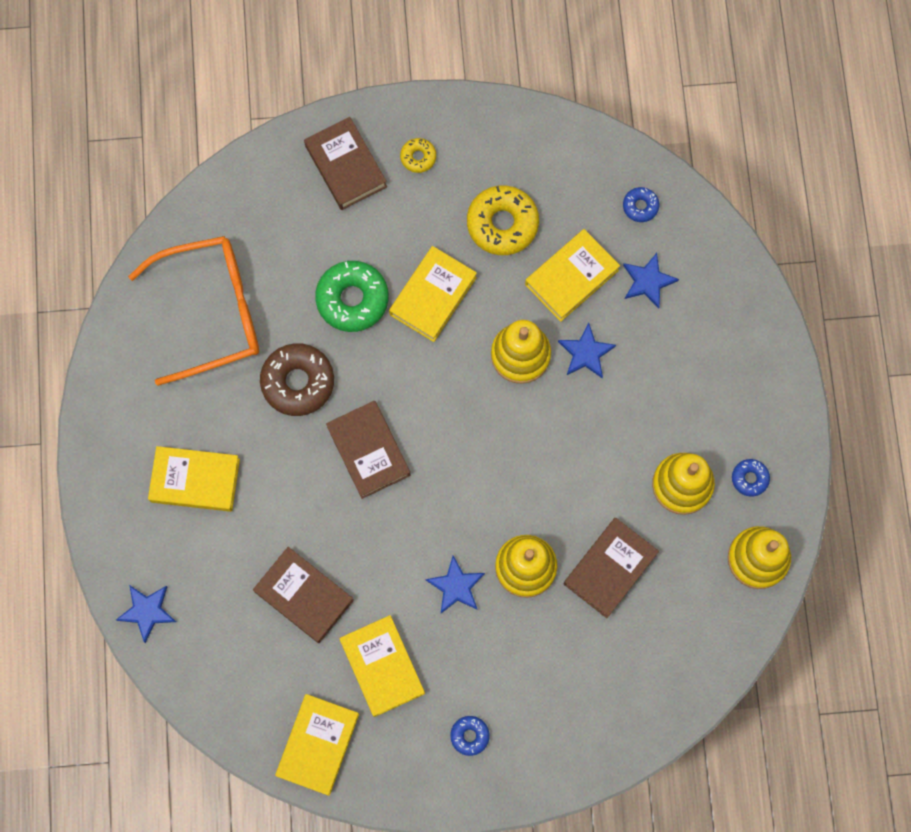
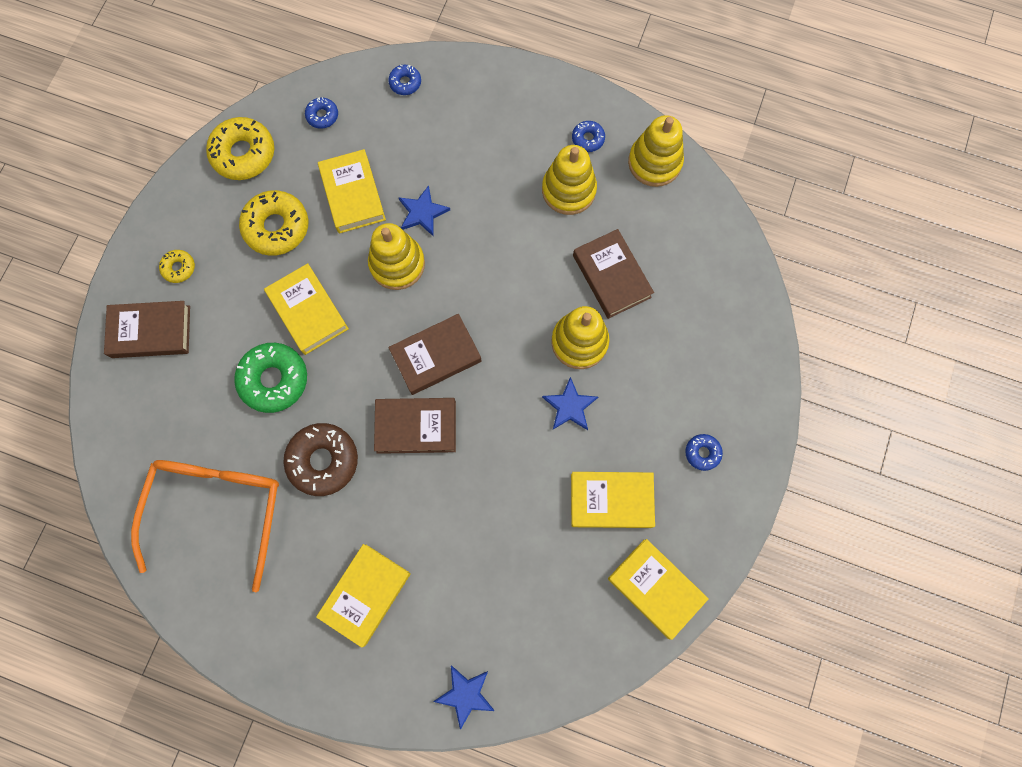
camera: 65 degrees left, 0 degrees up
brown book [253,547,354,643] -> brown book moved to [388,314,481,395]
blue star [623,253,679,309] -> none
none -> yellow donut [206,117,274,180]
none -> blue donut [388,65,421,95]

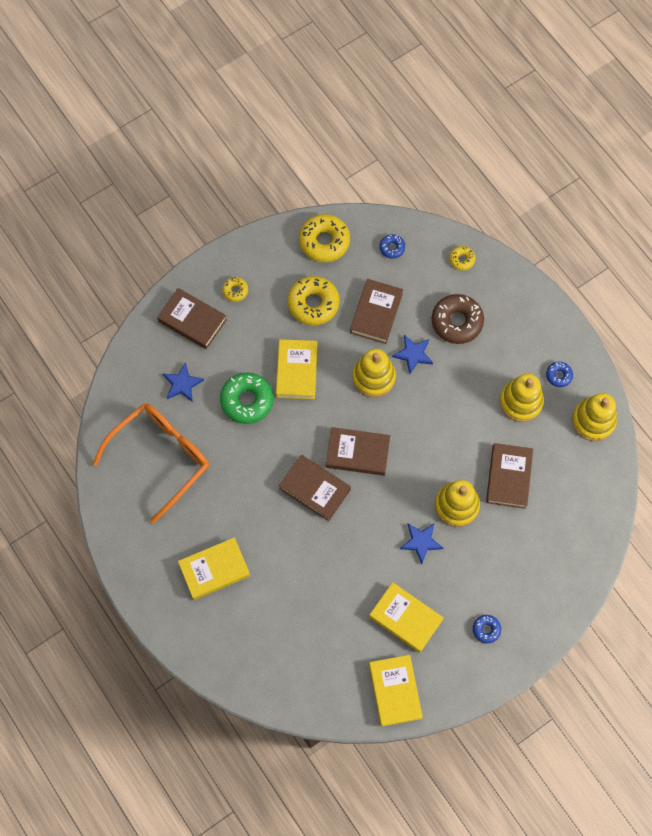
camera: 35 degrees right, 5 degrees down
brown donut [283,423,358,496] -> brown donut moved to [432,294,484,344]
yellow book [318,149,386,234] -> brown book [350,279,403,344]
blue donut [388,65,421,95] -> yellow donut [449,246,475,270]
blue star [434,665,494,730] -> blue star moved to [163,362,204,402]

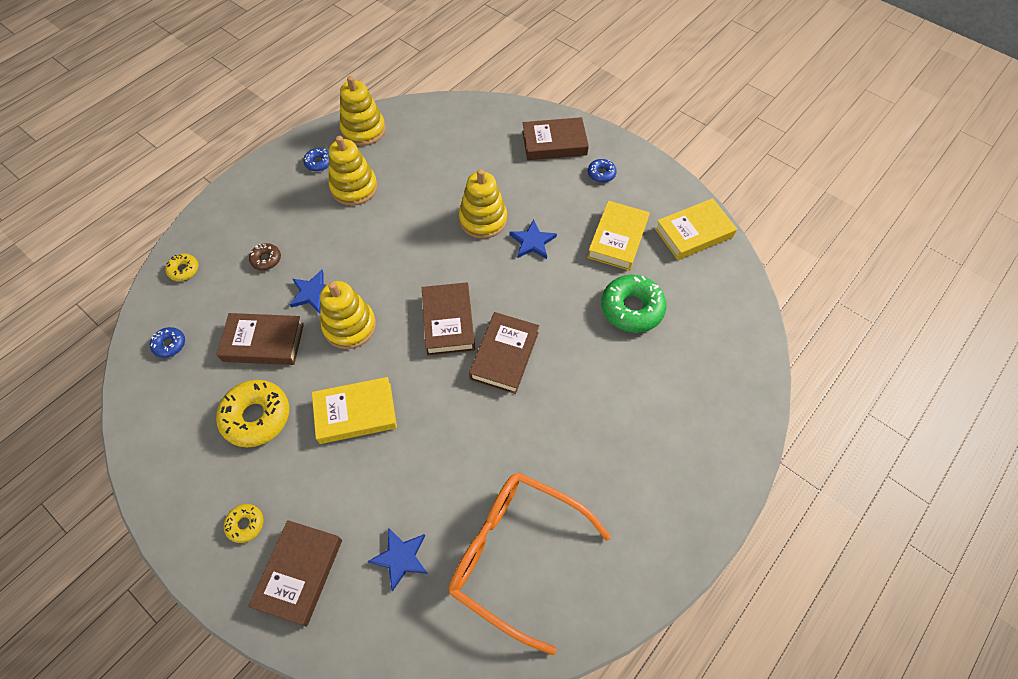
camera: 105 degrees left, 10 degrees down
yellow book [178,537,250,600] -> none
green donut [220,372,273,424] -> green donut moved to [601,275,666,333]
yellow donut [299,214,350,262] -> none
brown donut [432,294,484,344] -> brown donut [249,243,281,270], size x0.51
brown book [486,443,533,509] -> brown book moved to [522,117,589,160]

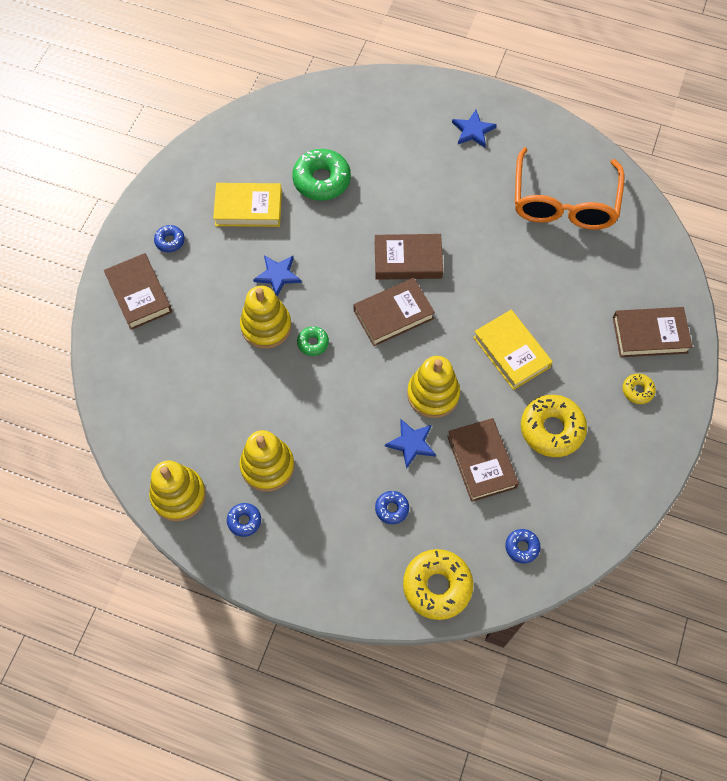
camera: 110 degrees left, 5 degrees up
yellow donut [165,254,198,281] -> yellow donut [403,549,473,620], size x1.98
brown donut [249,243,281,270] -> blue donut [375,491,409,524]
blue star [368,527,428,591] -> blue star moved to [452,110,497,147]
yellow book [655,198,737,260] -> none
none -> green donut [297,326,329,356]

